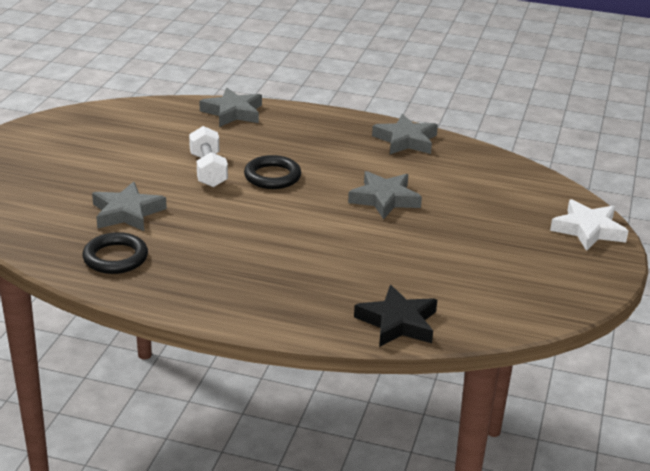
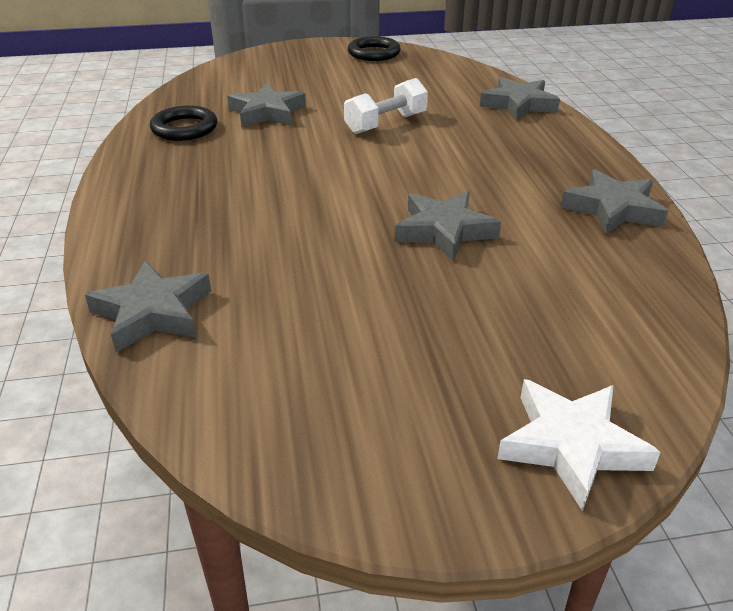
camera: 65 degrees right, 5 degrees up
black ring [244,155,301,189] -> black ring moved to [348,36,401,61]
black star [354,285,437,347] -> grey star [85,261,211,353]

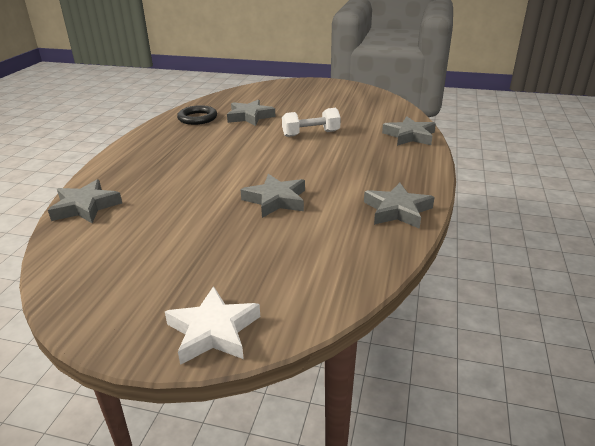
camera: 25 degrees right, 5 degrees down
black ring [348,36,401,61] -> none

